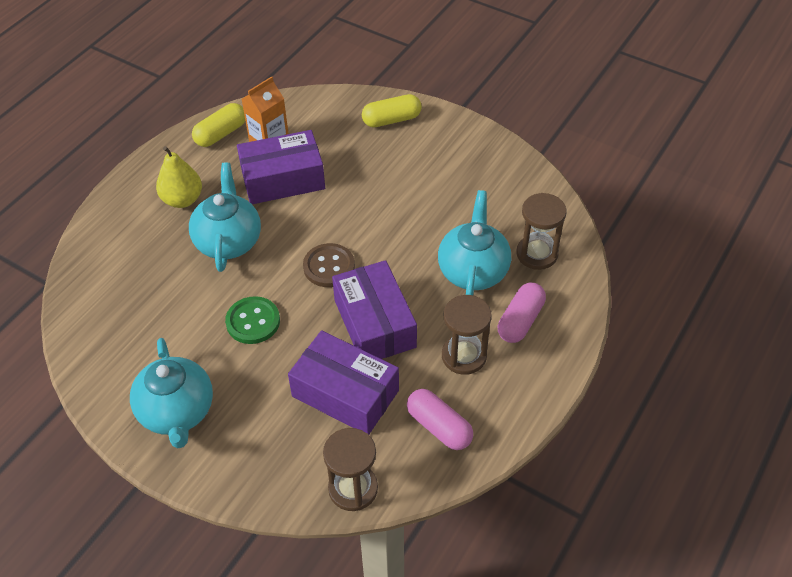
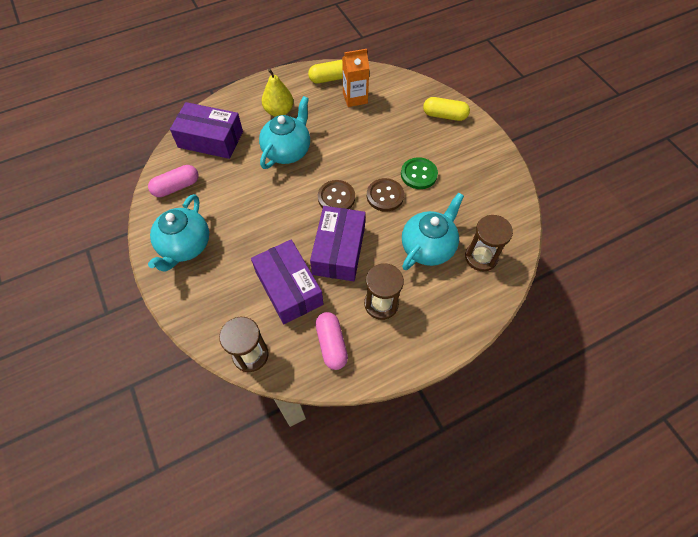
camera: 30 degrees right, 10 degrees up
green button [225,296,280,344] -> green button moved to [401,157,438,189]
purple box [237,130,325,204] -> purple box moved to [170,102,243,159]
pink capsule [498,283,546,343] -> pink capsule moved to [148,165,198,197]
none -> brown button [367,178,404,212]

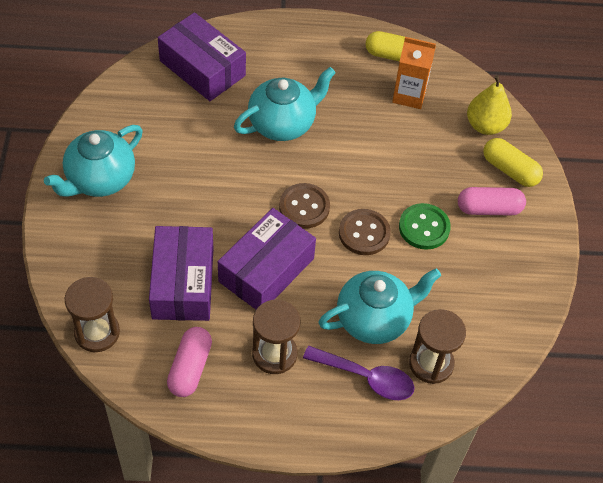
camera: 25 degrees right, 5 degrees down
pink capsule [148,165,198,197] -> pink capsule moved to [458,187,526,216]
yellow pear [262,69,293,117] -> yellow pear moved to [467,75,512,135]
none -> purple spoon [303,346,415,400]

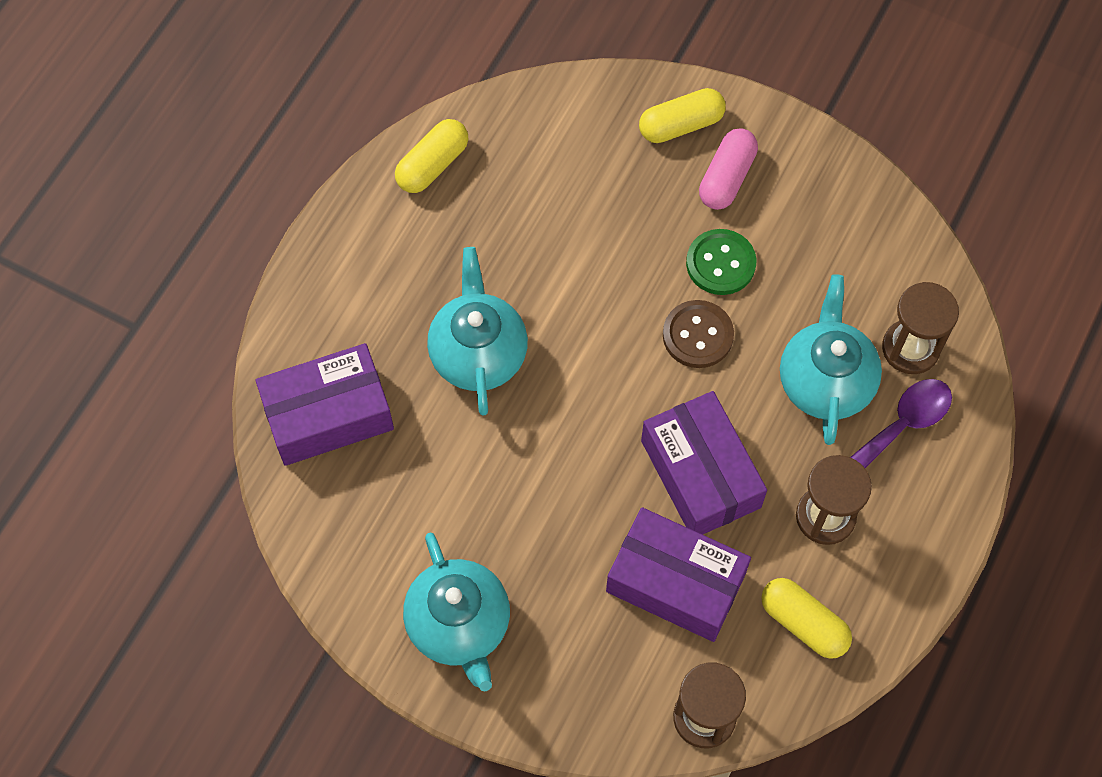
camera: 60 degrees left, 10 degrees up
pink capsule [167,327,212,397] -> yellow capsule [761,578,852,659]
brown button [279,183,330,229] -> none
orange carton [392,37,436,109] -> none
yellow pear [467,75,512,135] -> none

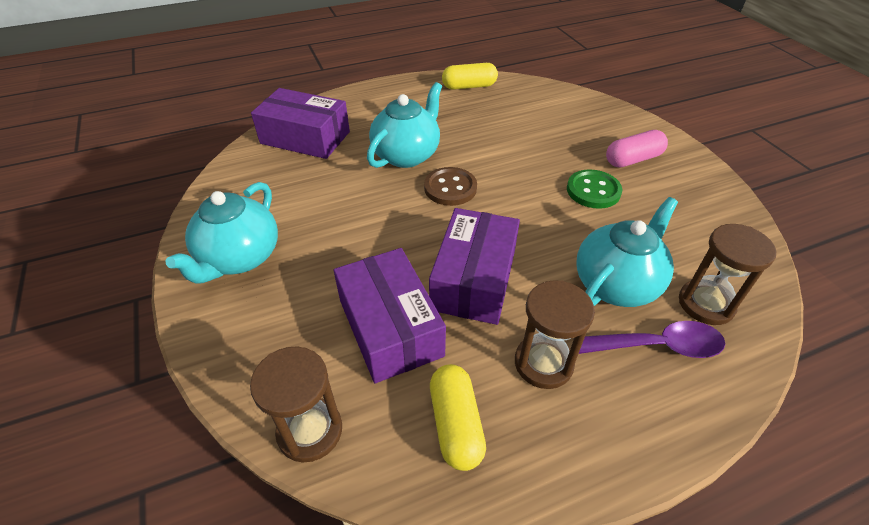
camera: 40 degrees right, 20 degrees down
yellow capsule [639,88,726,143] -> none
brown button [663,300,734,368] -> brown button moved to [424,167,477,206]

